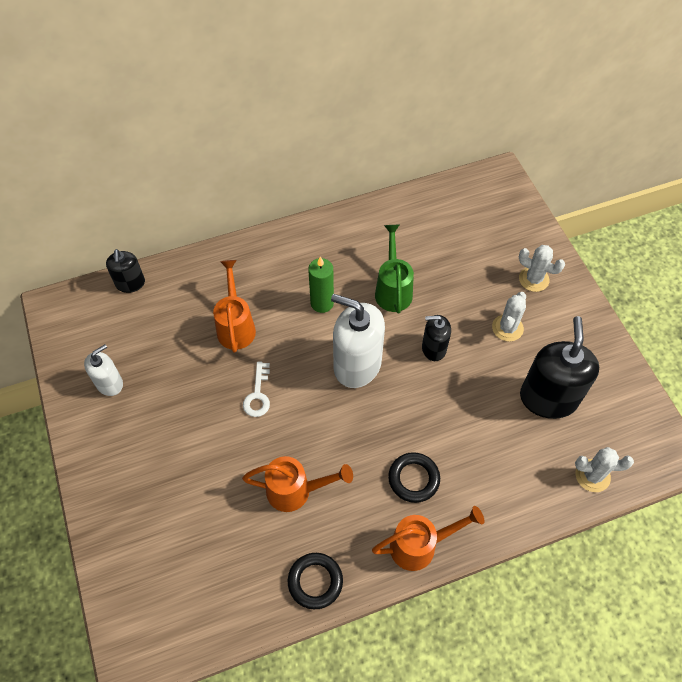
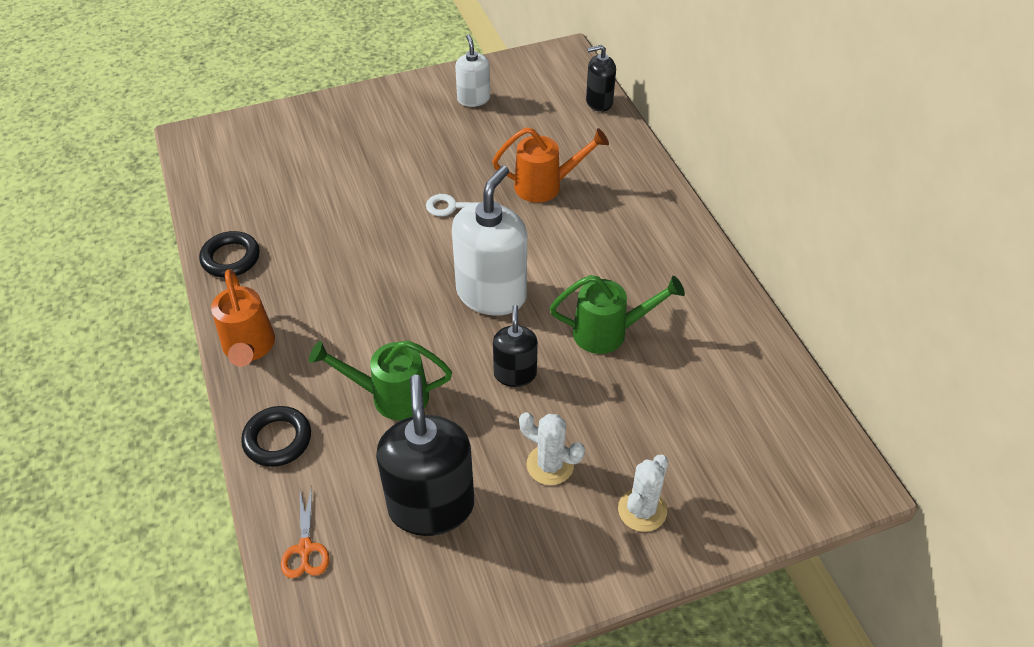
camera: 90 degrees right, 10 degrees down
white soap dispenser [84,344,123,396] -> white soap dispenser turned 150 degrees counterclockwise [455,34,490,107]
orange watering can [242,456,353,512] -> none
green candle [308,257,334,313] -> none
black ring [388,452,440,503] -> black ring moved to [241,406,311,467]
black soap dispenser [520,316,599,419] -> black soap dispenser turned 105 degrees counterclockwise [376,375,474,536]
white cactus [575,447,634,492] -> orange scissors [281,486,329,578]
none -> green watering can [309,340,452,420]

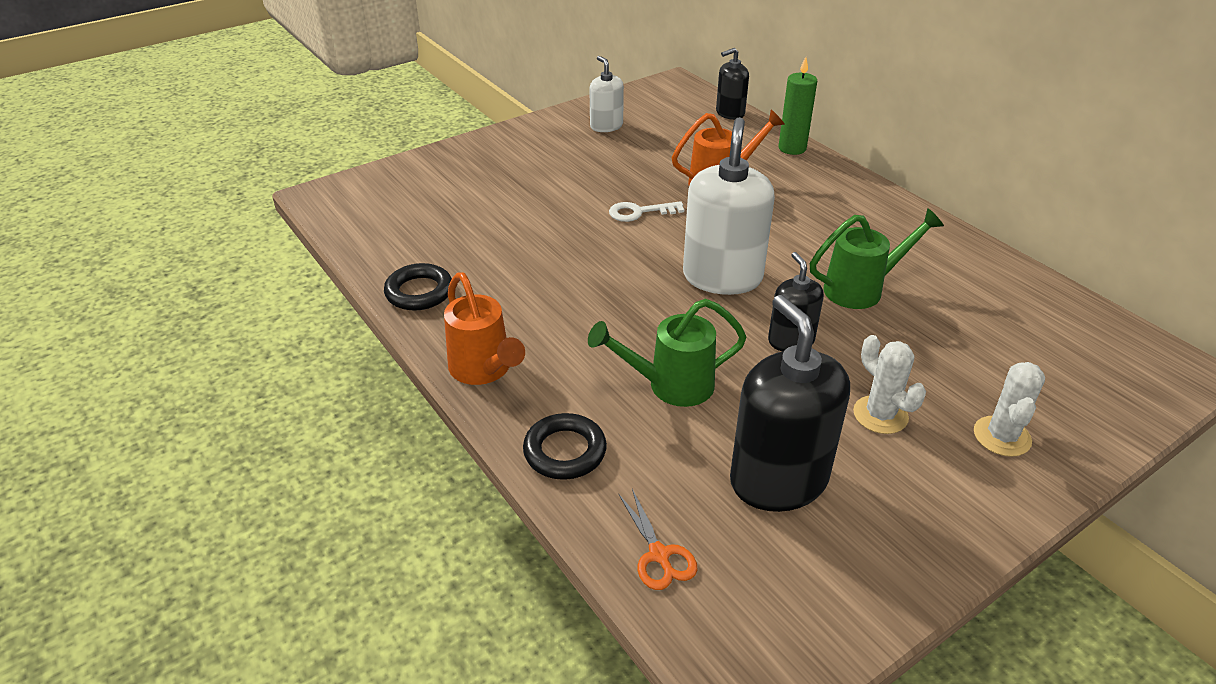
camera: 15 degrees left, 10 degrees down
white cactus [519,412,585,485] -> white cactus turned 45 degrees clockwise [853,335,926,434]
none -> green candle [778,57,817,155]

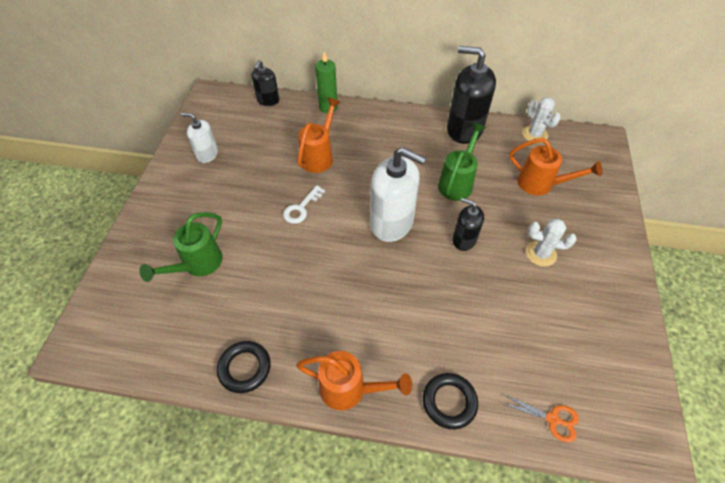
camera: 45 degrees left, 15 degrees up
green watering can [588,299,747,407] -> green watering can moved to [140,212,223,282]
white soap dispenser [683,117,775,295] -> white soap dispenser turned 150 degrees clockwise [370,147,426,242]
black soap dispenser [730,295,850,512] -> black soap dispenser moved to [447,46,496,144]
white cactus [974,362,1045,457] -> white cactus moved to [522,97,561,143]
none -> orange watering can [509,138,602,196]

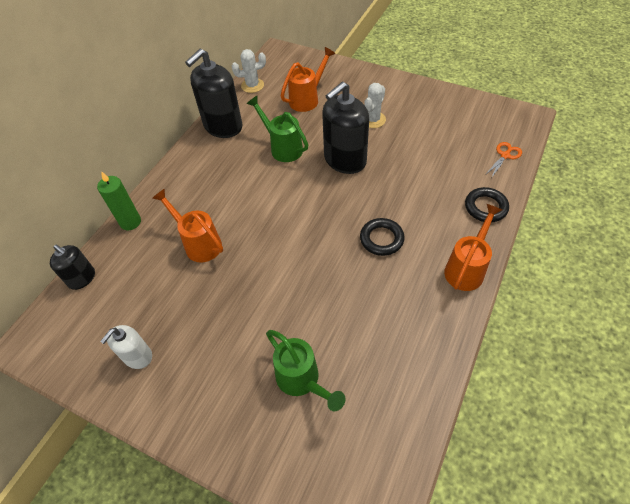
camera: 70 degrees left, 0 degrees up
black ring [217,341,271,393] -> black ring moved to [360,218,405,256]
white key [283,185,325,224] -> none
white soap dispenser [370,147,426,242] -> none
black soap dispenser [452,198,484,251] -> black soap dispenser [322,82,369,174], size x1.82

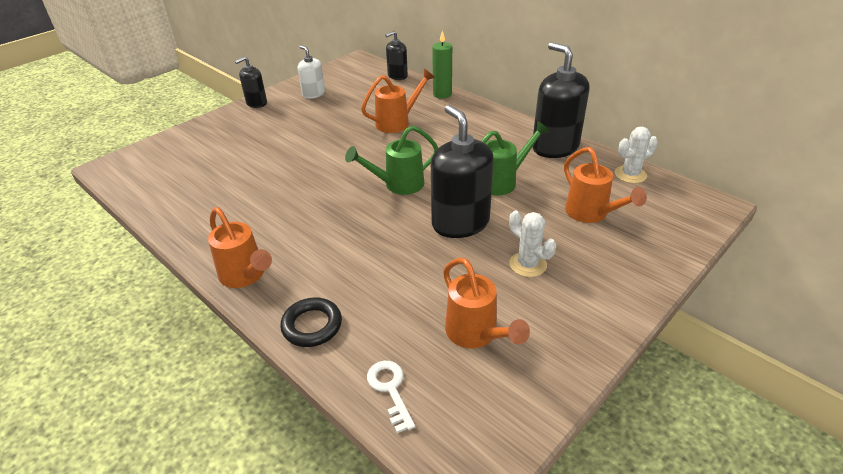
camera: 105 degrees right, 15 degrees down
white cactus [232,49,266,93] -> white cactus turned 60 degrees clockwise [615,127,658,183]
green watering can [266,330,345,412] -> green watering can moved to [345,125,438,195]
black ring [360,218,405,256] -> none
orange scissors [485,142,522,178] -> white key [367,361,415,433]
none -> black soap dispenser [235,56,267,108]
none -> orange watering can [443,258,530,348]

